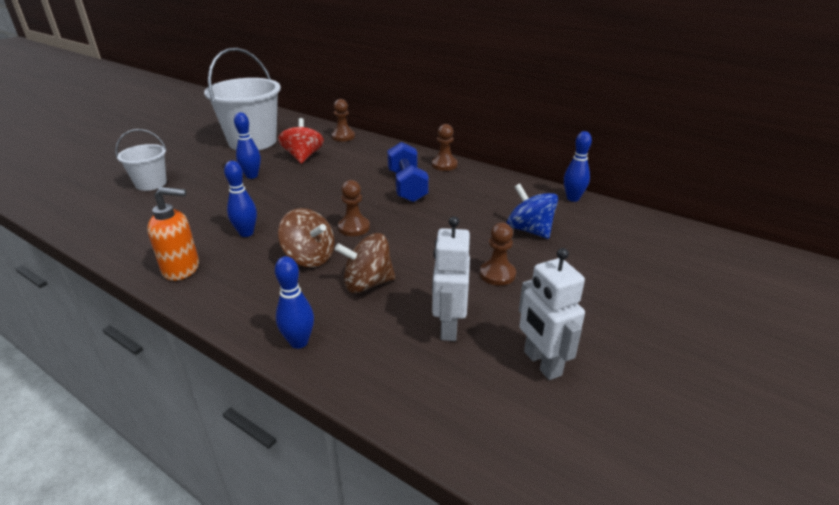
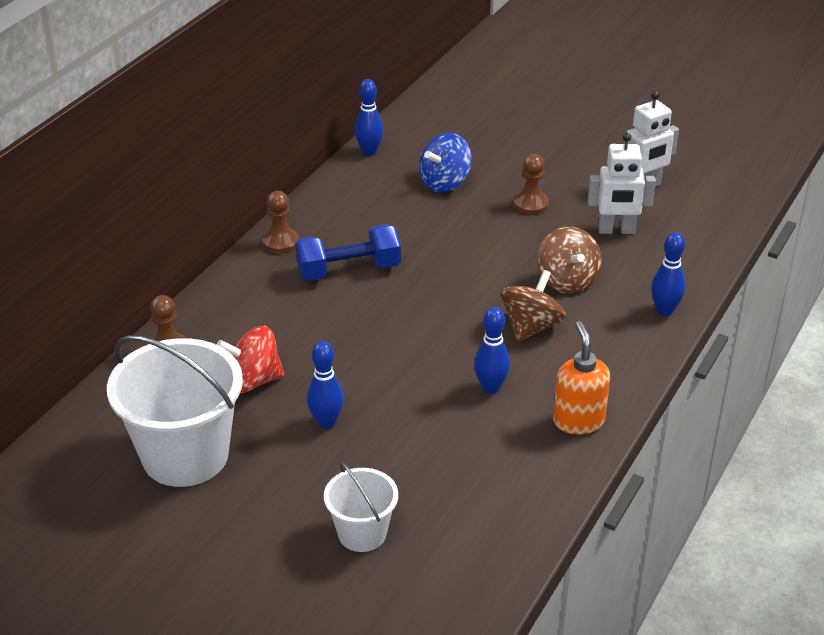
camera: 95 degrees left, 5 degrees up
brown pawn [338,180,370,236] -> none

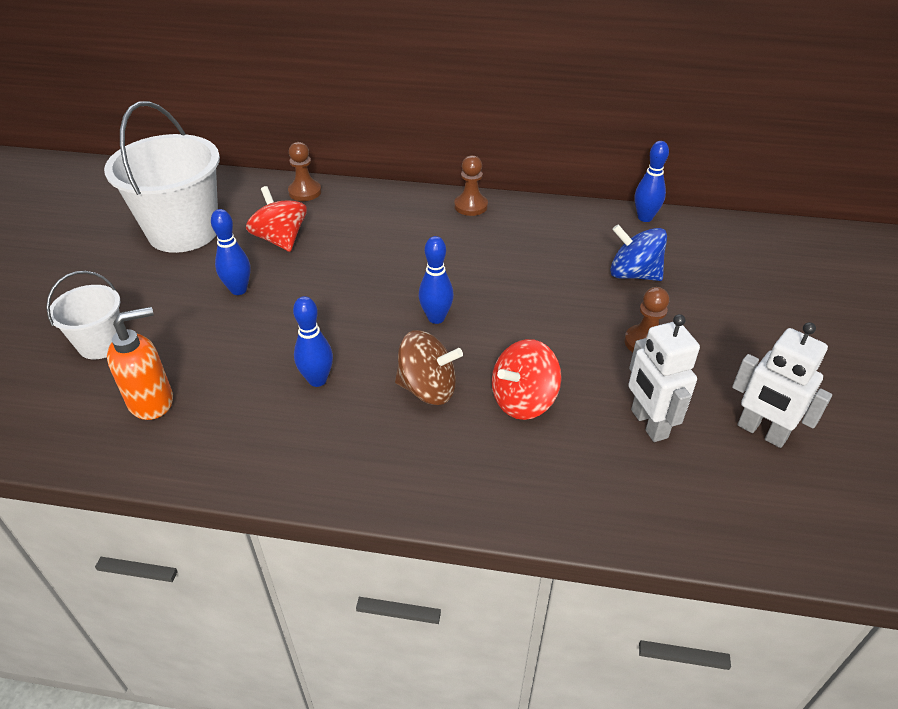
camera: 70 degrees right, 5 degrees up
blue dumbbell [295,224,401,281] -> none
brown spinning top [537,226,602,294] -> red spinning top [492,339,562,420]
orange soap dispenser [553,321,610,435] -> orange soap dispenser moved to [107,307,173,420]
blue bowling pin [651,232,685,316] -> blue bowling pin moved to [418,236,454,324]

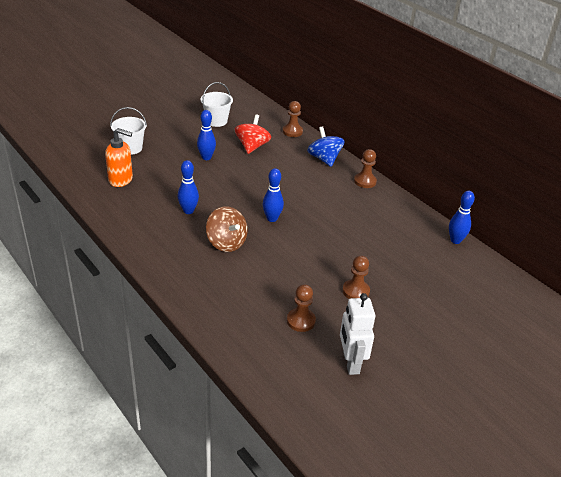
camera: 40 degrees right, 5 degrees down
white bucket [104,101,220,253] -> white bucket [200,82,233,127], size x0.53
red spinning top [492,339,562,420] -> none
blue spinning top [610,224,667,281] -> blue spinning top moved to [307,126,345,167]
white robot [628,314,700,442] -> brown pawn [287,284,316,332]

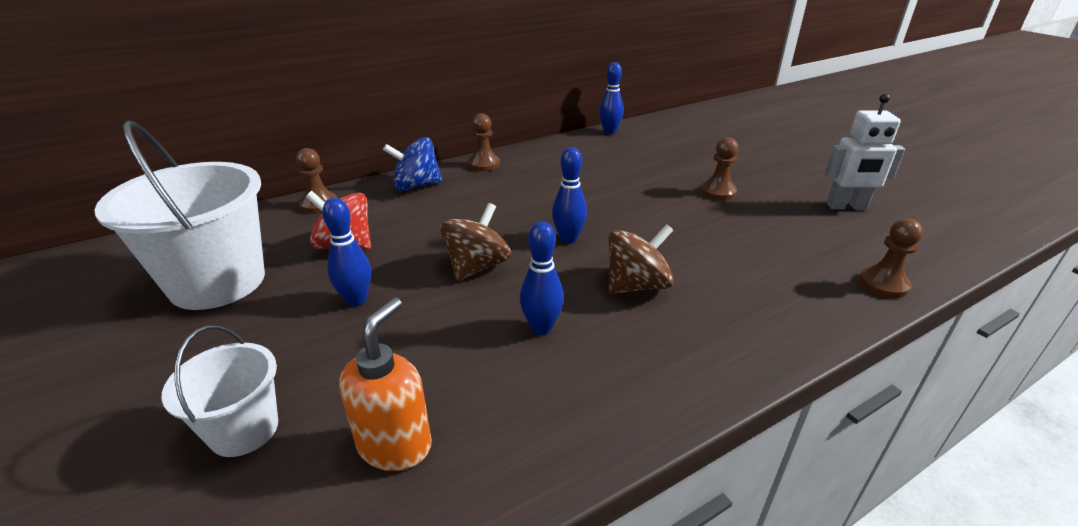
camera: 80 degrees left, 5 degrees down
white bucket [200,82,233,127] -> white bucket [94,120,265,310], size x1.87
brown pawn [287,284,316,332] -> brown pawn moved to [859,219,923,298]
none -> brown spinning top [440,203,512,281]

